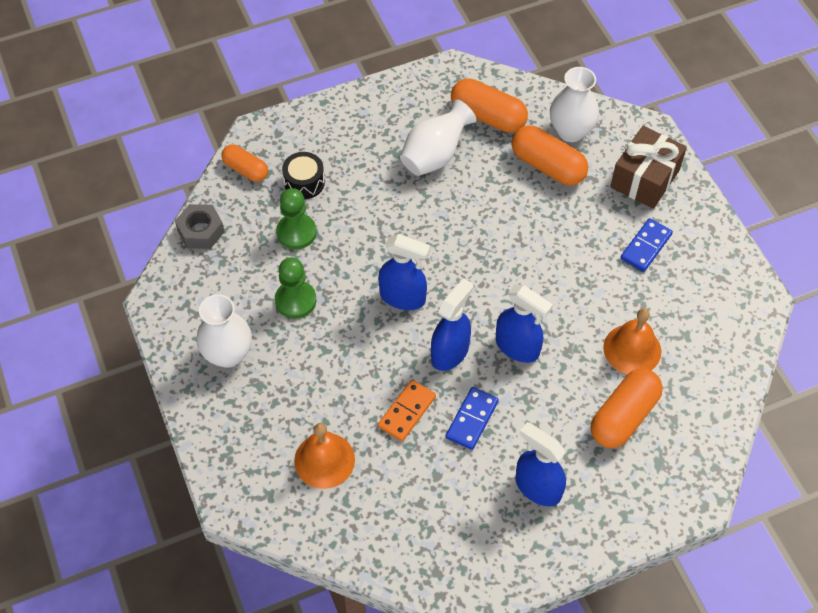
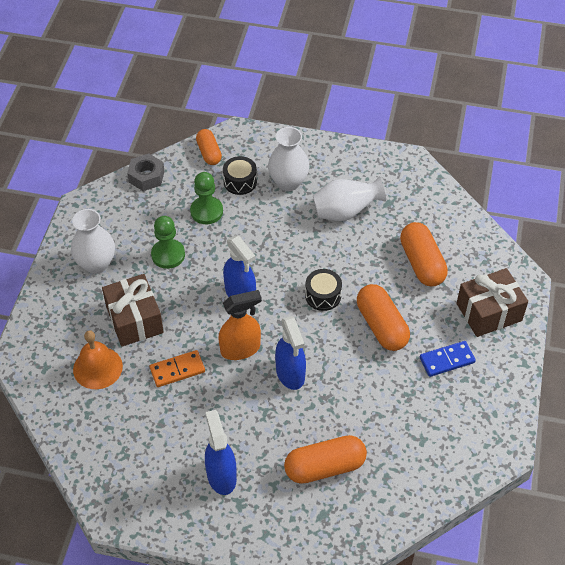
camera: 35 degrees right, 5 degrees down
blue spray bottle [431,278,473,371] -> orange spray bottle [218,290,262,360]
blue domino [446,387,499,450] -> none
orange capsule [451,78,528,133] -> orange capsule moved to [357,284,410,351]
white vase [550,67,599,142] -> white vase moved to [268,127,310,191]
orange bell [603,308,661,374] -> none
none -> brown gift [102,274,164,347]
none -> black drum [305,269,342,311]

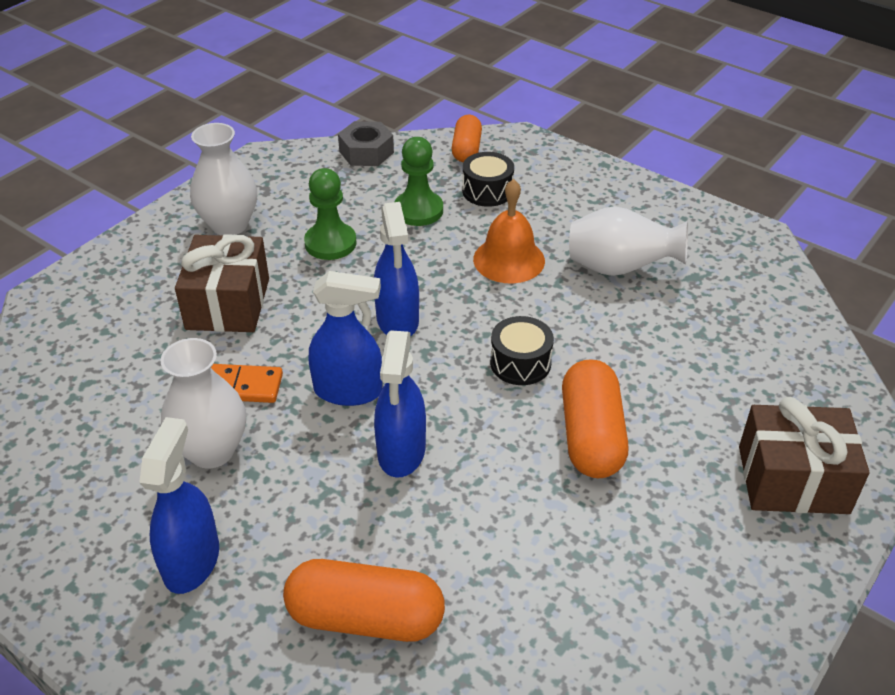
camera: 25 degrees right, 10 degrees down
orange bell [73,330,123,389] -> orange bell moved to [473,179,545,283]
orange spray bottle [218,290,262,360] -> blue spray bottle [309,271,383,406]
white vase [268,127,310,191] -> white vase moved to [160,338,246,469]
orange capsule [400,222,448,287] -> none
blue domino [420,341,476,377] -> none

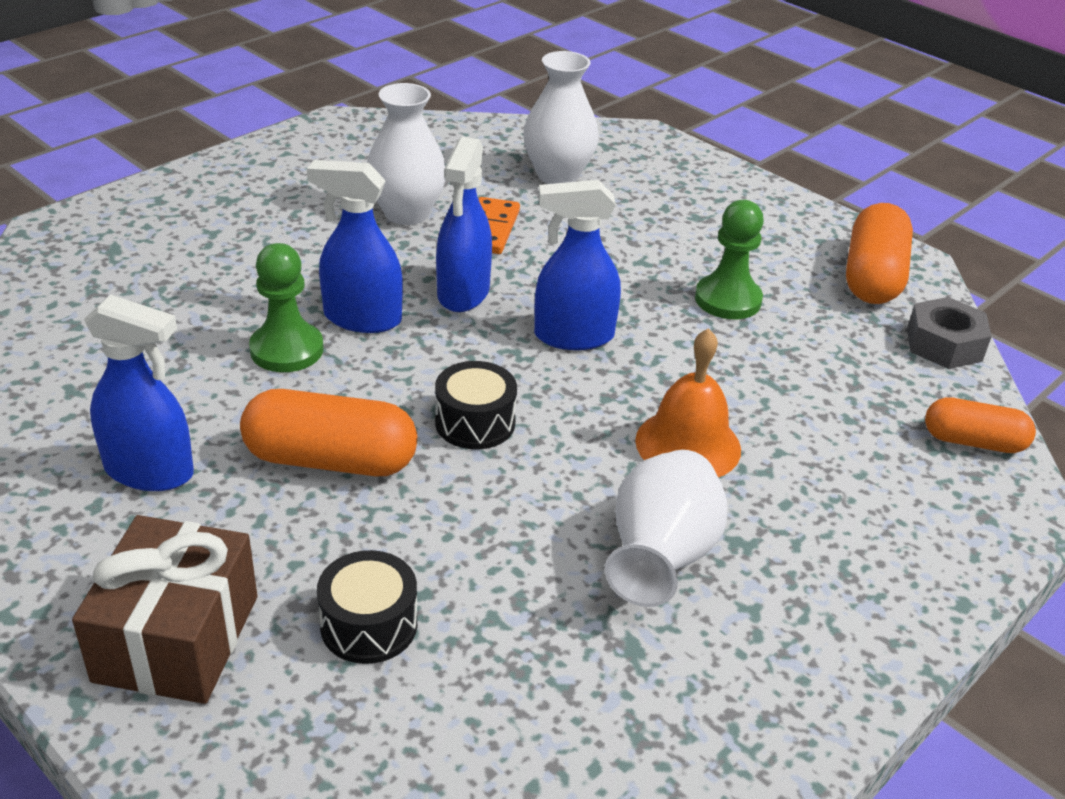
camera: 95 degrees right, 5 degrees down
blue spray bottle [139,417,219,594] -> blue spray bottle moved to [84,295,194,491]
brown gift [175,234,269,332] -> none
white vase [190,123,257,236] -> white vase moved to [523,51,599,184]
orange capsule [283,559,445,642] -> orange capsule moved to [846,203,913,304]
green pawn [394,137,443,226] -> green pawn moved to [249,243,323,372]
black drum [462,152,514,207] -> black drum moved to [317,550,417,664]

